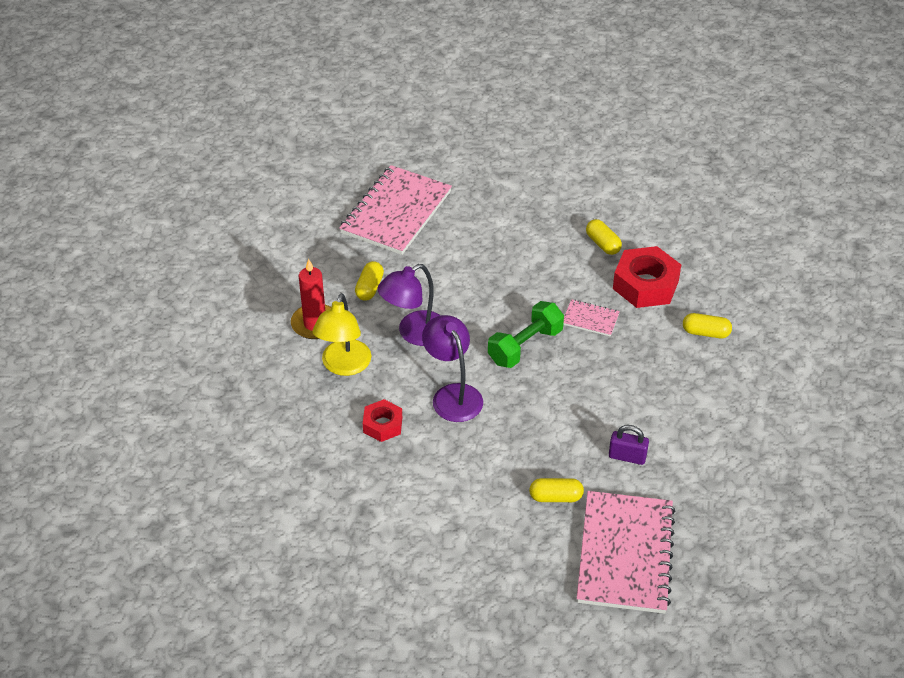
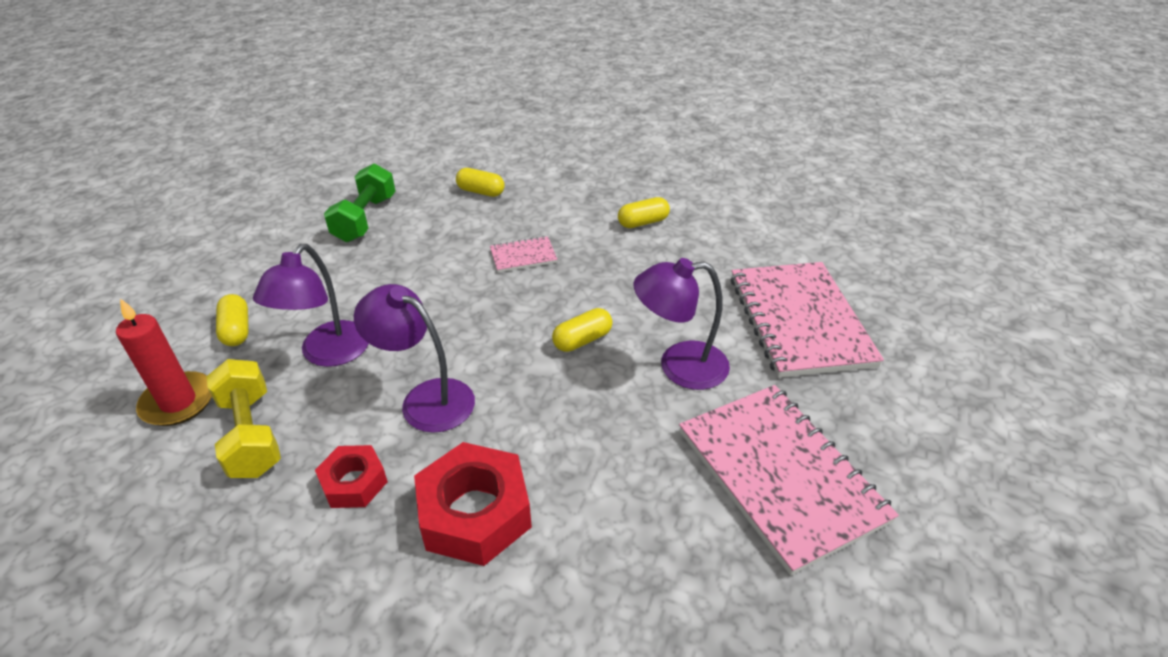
camera: 35 degrees left, 5 degrees down
yellow lamp [312,293,371,376] -> yellow dumbbell [206,359,281,478]
pink notebook [339,165,452,255] -> pink notebook moved to [731,262,884,378]
green dumbbell [488,301,564,368] -> green dumbbell moved to [324,163,395,242]
yellow capsule [529,478,584,502] -> yellow capsule moved to [552,308,613,352]
purple padlock [609,425,649,465] -> purple lamp [633,258,730,390]
red nut [613,246,681,308] -> red nut moved to [414,442,532,566]

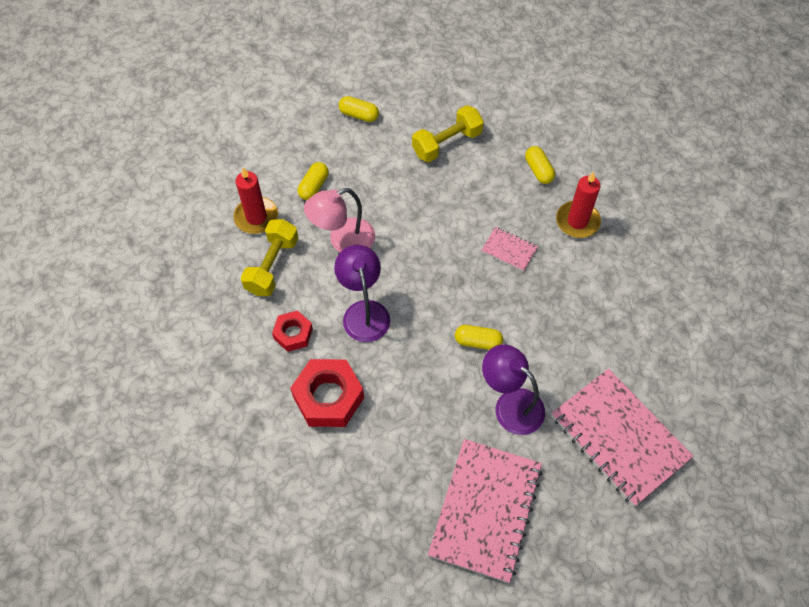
camera: 45 degrees right, 20 degrees up
purple lamp [253,244,369,367] -> pink lamp [304,188,375,252]
green dumbbell [324,163,395,242] -> yellow dumbbell [412,105,484,162]
yellow capsule [618,197,670,228] -> yellow capsule moved to [339,96,379,122]
pink notebook [731,262,884,378] -> pink notebook turned 75 degrees counterclockwise [552,368,693,506]
none -> red candle [556,172,601,238]

